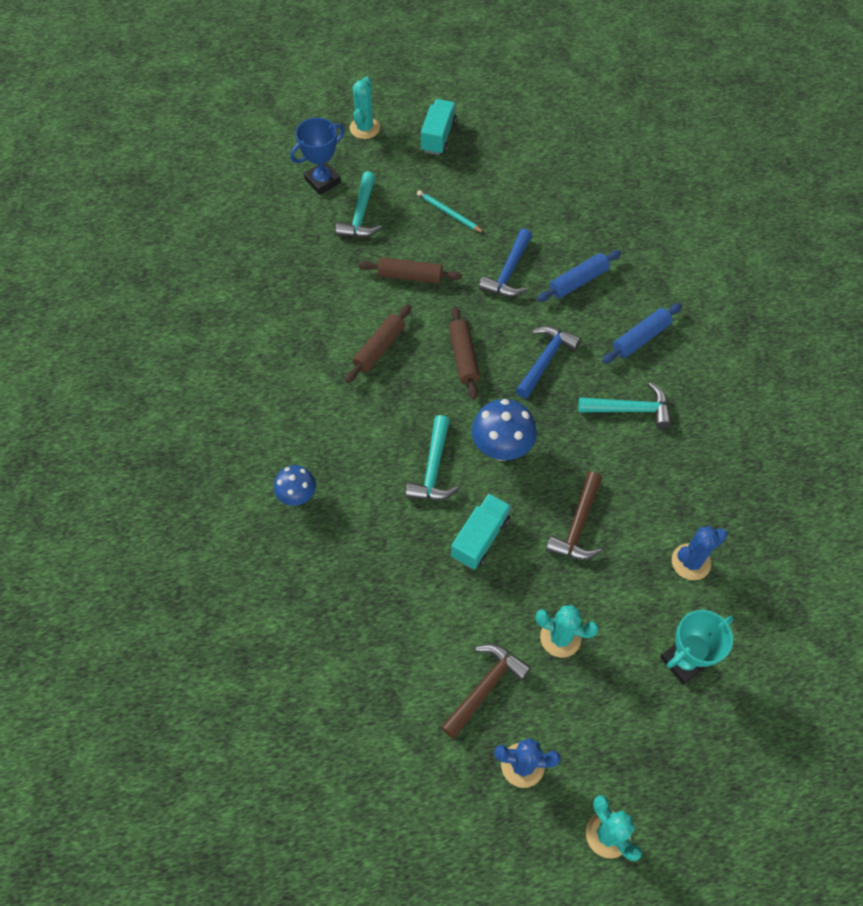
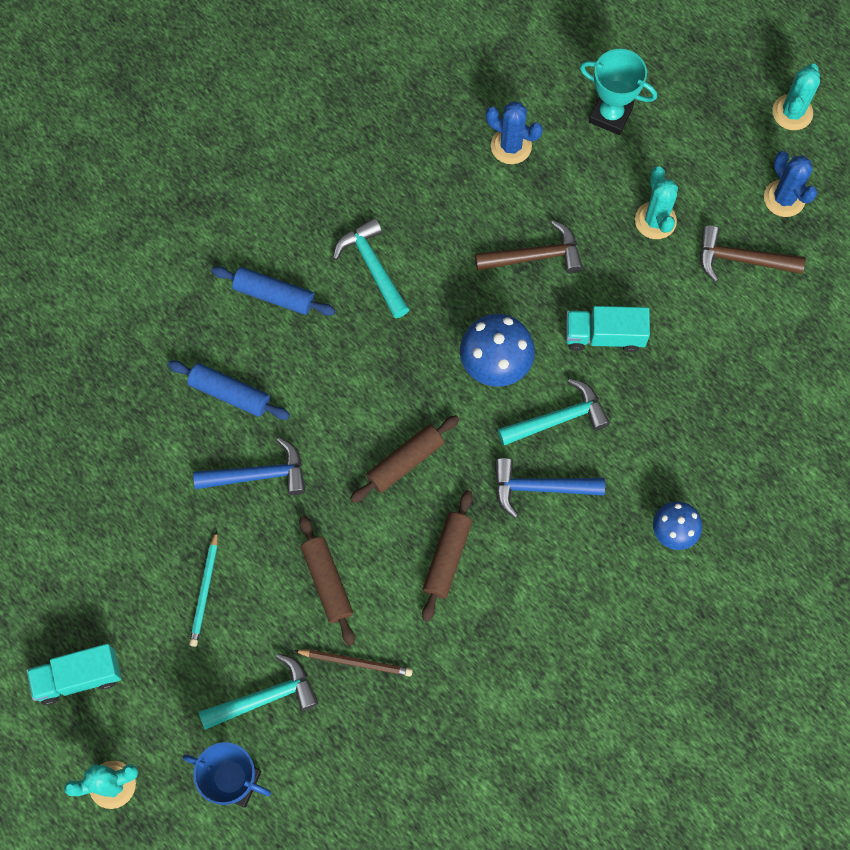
camera: 120 degrees left, 10 degrees up
brown rolling pin [345,304,411,383] -> brown rolling pin turned 75 degrees counterclockwise [422,490,473,622]
blue hammer [516,326,581,398] -> blue hammer moved to [495,458,605,518]
none -> brown pencil [294,649,413,677]

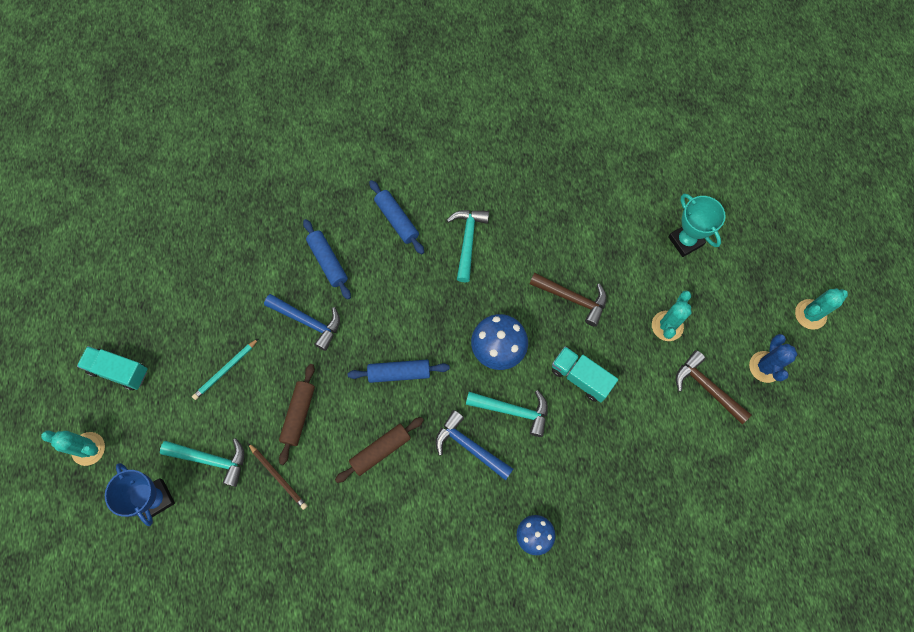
camera: 35 degrees right, 0 degrees up
brown rolling pin [350,415,459,503] -> blue rolling pin [348,360,450,383]
blue cactus [486,102,543,164] -> none

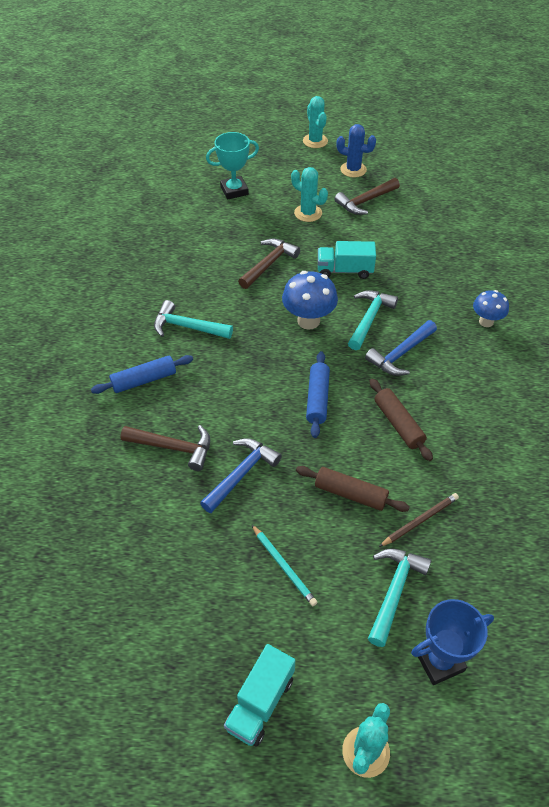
camera: 80 degrees left, 20 degrees down
blue rolling pin [303,219,351,300] -> brown hammer [120,425,210,471]
turquoise truck [552,346,618,403] -> turquoise truck turned 45 degrees clockwise [318,241,376,279]

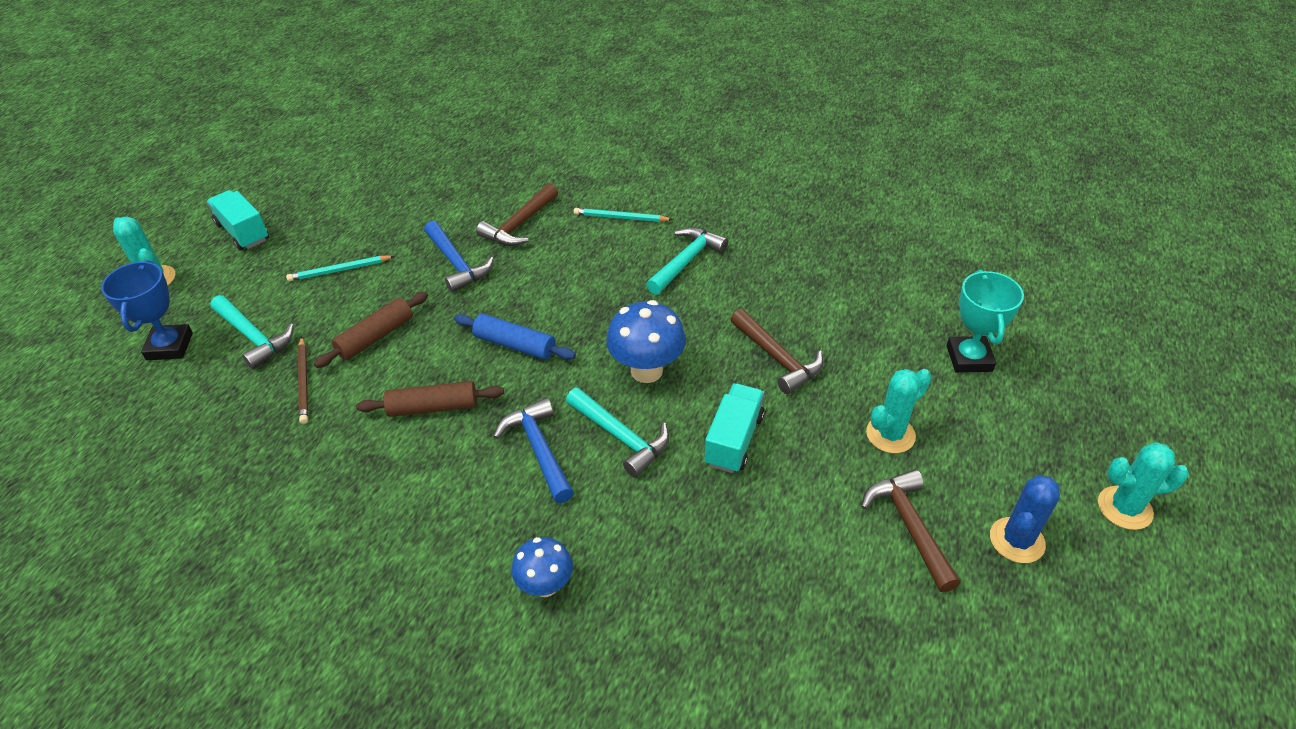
camera: 110 degrees right, 5 degrees down
blue rolling pin [91,355,193,394] -> turquoise pencil [574,208,673,222]

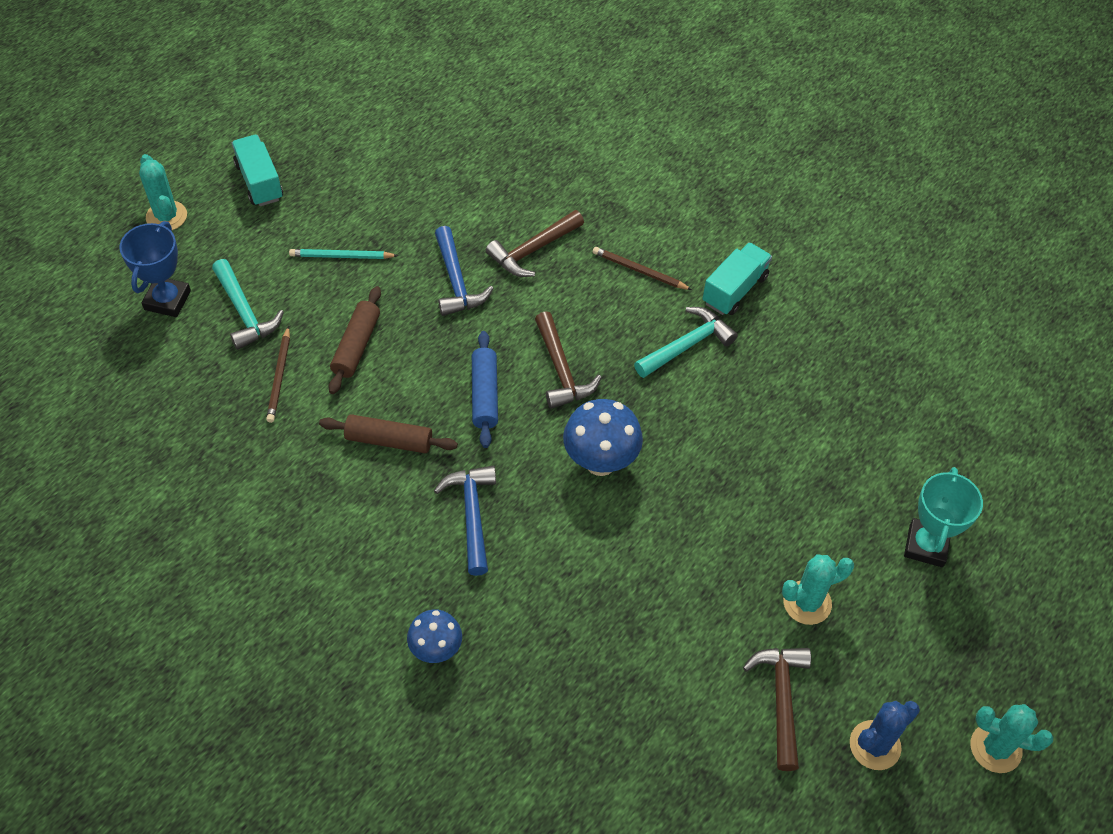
camera: 15 degrees right, 10 degrees up
brown rolling pin [314,292,428,368] -> brown rolling pin turned 45 degrees counterclockwise [329,286,381,394]
blue rolling pin [454,314,576,360] -> blue rolling pin turned 45 degrees clockwise [472,331,498,448]
turquoise hammer [566,388,670,478] -> none
turquoise pencil [574,208,673,222] -> brown pencil [593,247,692,290]
turquoise truck [704,383,765,473] -> turquoise truck moved to [702,242,772,315]
brown hammer [730,309,824,394] -> brown hammer moved to [535,311,602,409]

